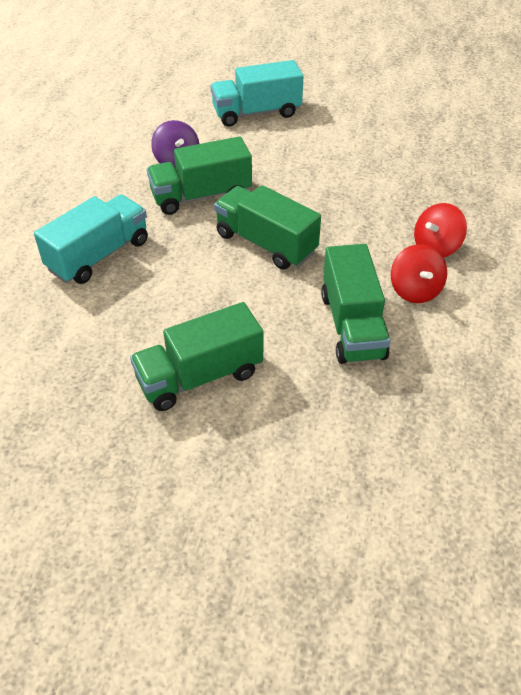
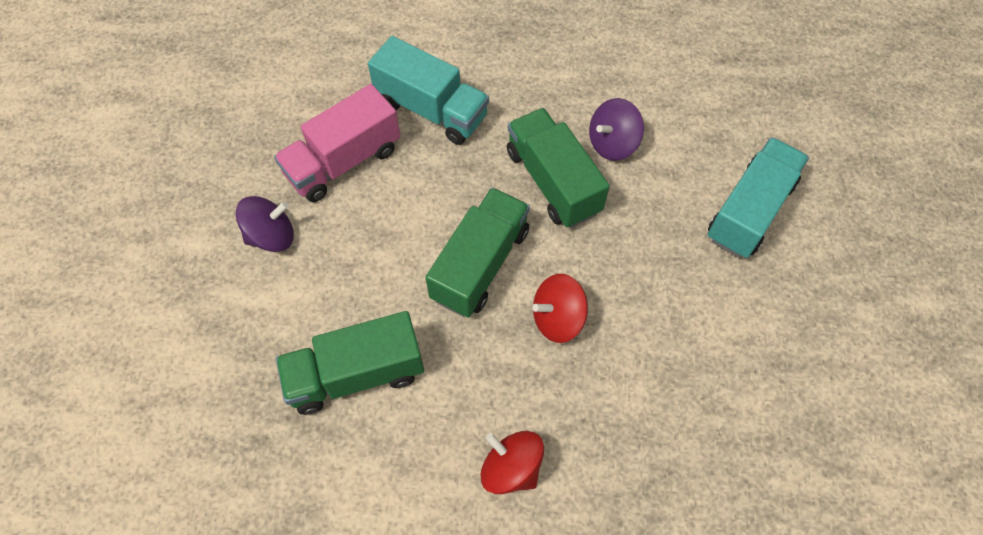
camera: 80 degrees right, 15 degrees up
green truck [130,302,263,411] -> purple spinning top [236,196,294,252]
turquoise truck [211,60,303,127] -> turquoise truck turned 60 degrees clockwise [708,137,809,258]
red spinning top [391,244,447,303] -> red spinning top moved to [532,274,588,343]
none -> pink truck [274,84,401,202]

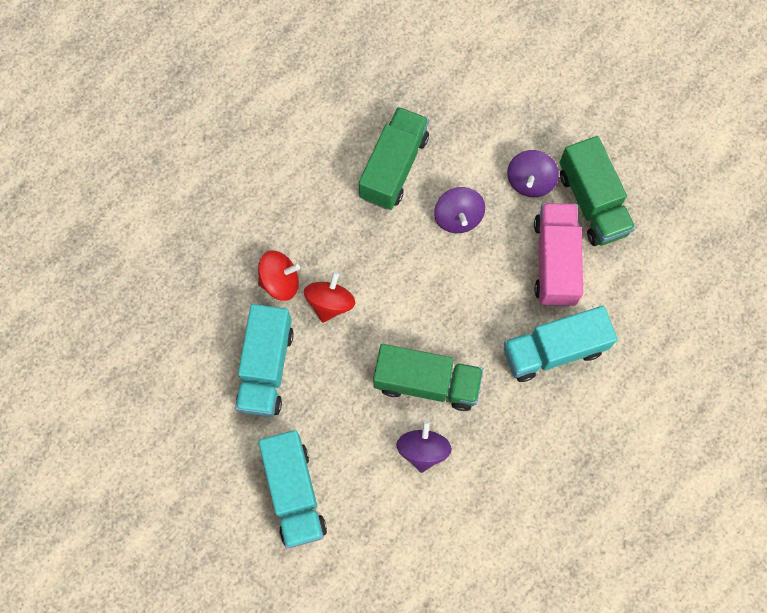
camera: 130 degrees right, 10 degrees up
green truck [426,187,530,318] -> green truck moved to [559,136,636,246]
red spinning top [480,431,544,494] -> red spinning top moved to [258,250,300,301]
none -> turquoise truck [235,304,294,417]
none -> purple spinning top [434,187,485,233]

